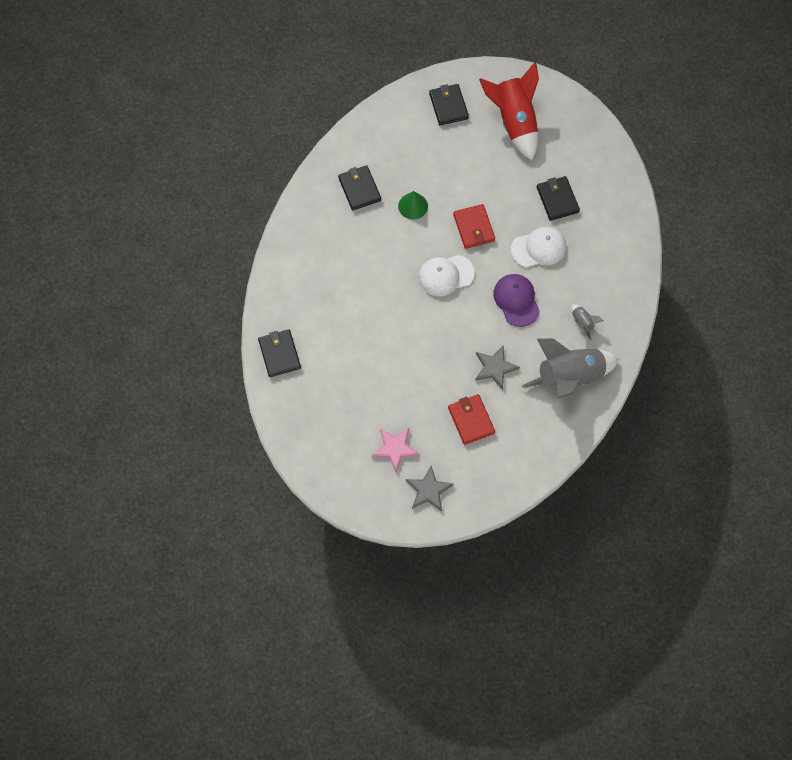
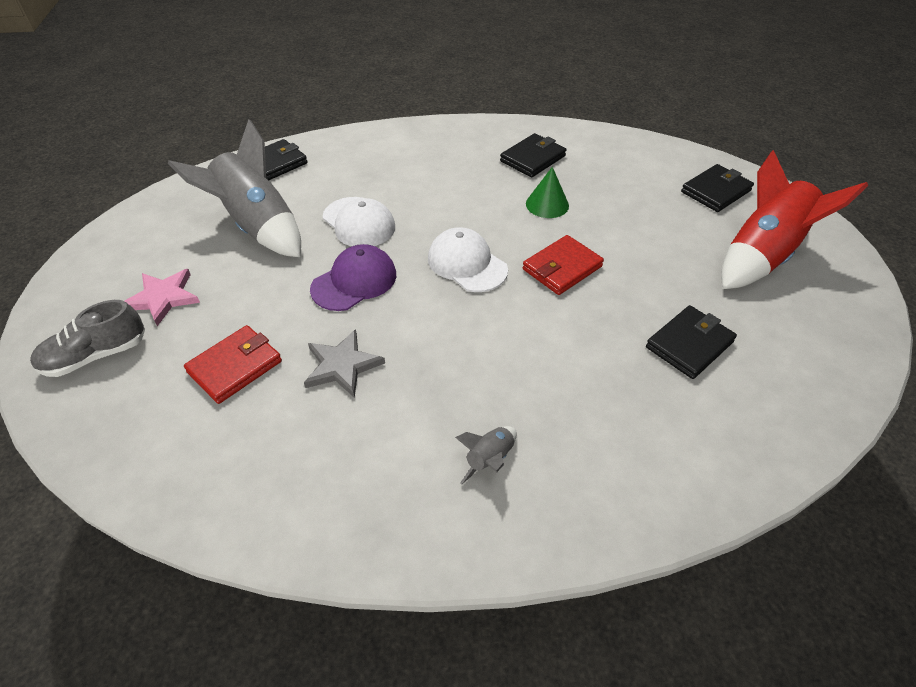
camera: 65 degrees right, 20 degrees down
grey star [406,466,454,512] -> grey shoe [30,300,145,377]
purple cap [493,274,540,327] -> purple cap moved to [310,244,396,311]
white cap [511,227,566,268] -> white cap moved to [323,197,395,246]
grey rocket [522,338,619,399] -> grey rocket moved to [168,120,301,257]

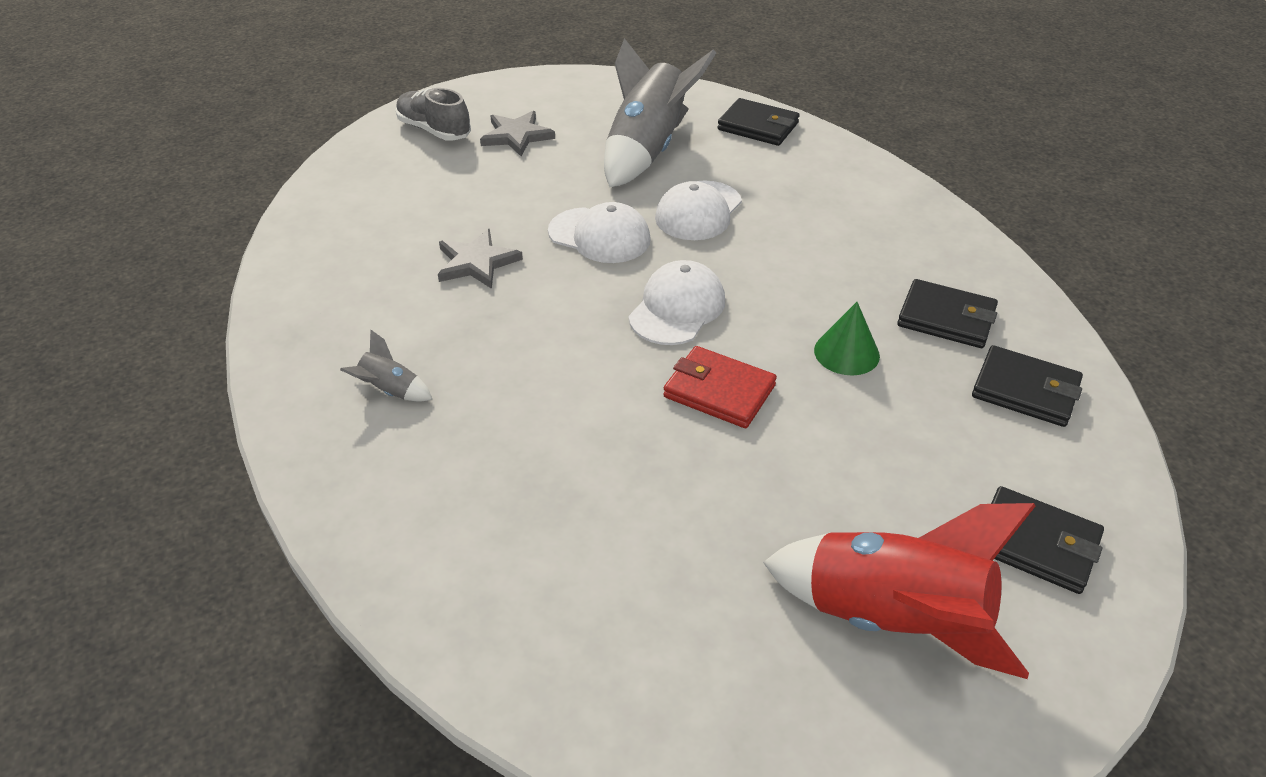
camera: 70 degrees right, 5 degrees down
pink star [125,269,200,326] -> grey star [480,111,555,156]
red wallet [184,325,282,404] -> none
purple cap [310,244,396,311] -> white cap [548,202,651,263]
black wallet [646,305,737,379] -> black wallet moved to [972,345,1083,427]

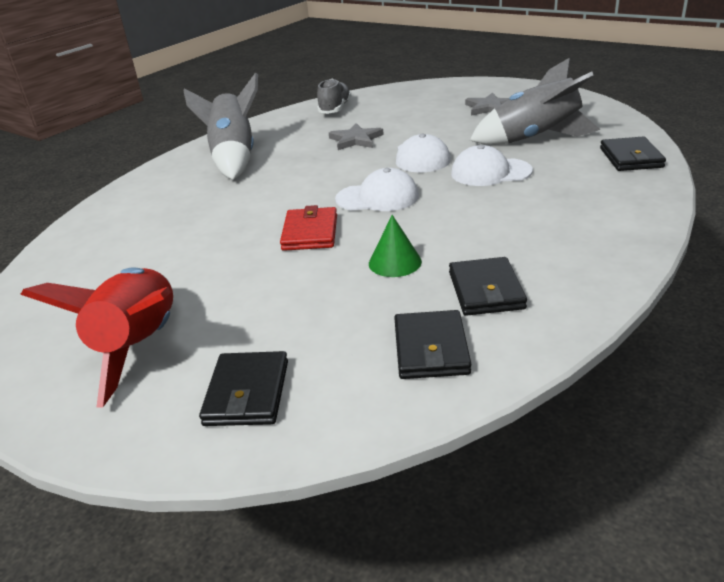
camera: 65 degrees right, 10 degrees down
grey rocket [340,330,432,402] -> grey rocket [184,72,258,180], size x2.38
grey shoe [396,88,471,141] -> grey shoe moved to [317,79,351,114]

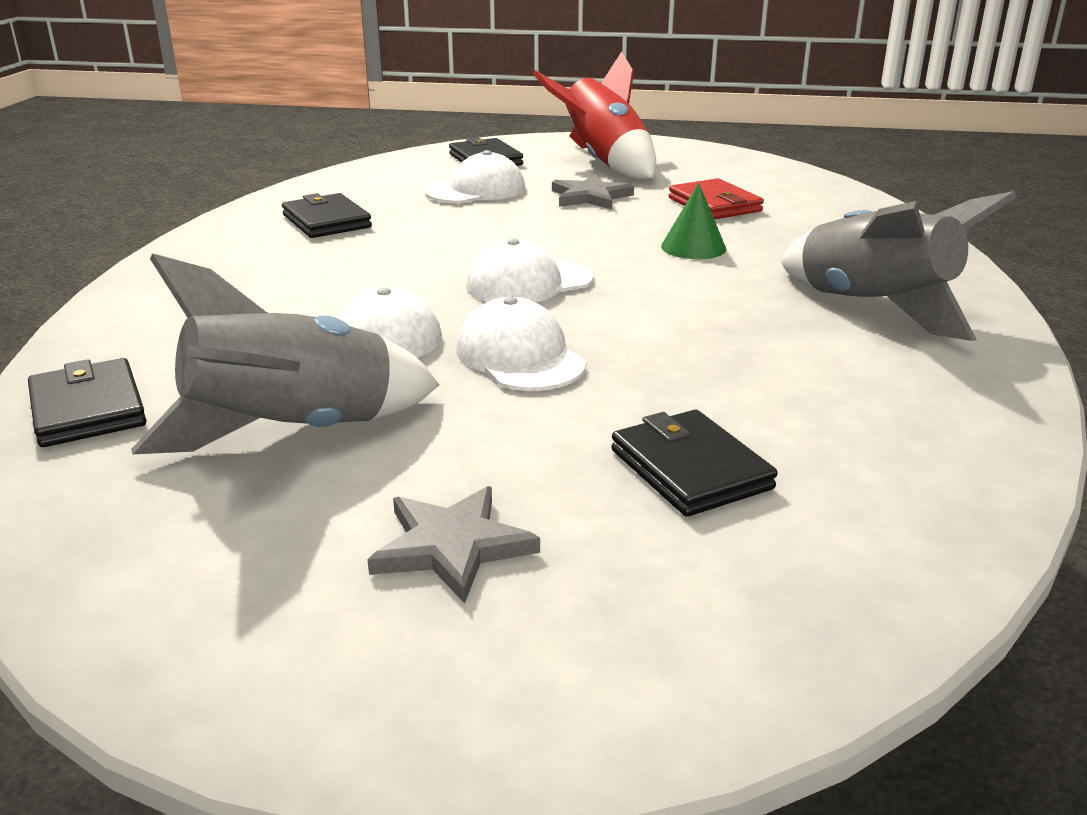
camera: 150 degrees right, 5 degrees down
red wallet [280,205,337,251] -> red wallet moved to [669,178,764,219]
grey shoe [317,79,351,114] -> none
grey star [329,123,384,150] -> grey star moved to [552,174,634,210]
green cone [369,215,422,277] -> green cone moved to [661,183,726,259]
black wallet [394,310,471,379] -> black wallet moved to [611,410,778,517]
none -> white cap [425,150,525,203]

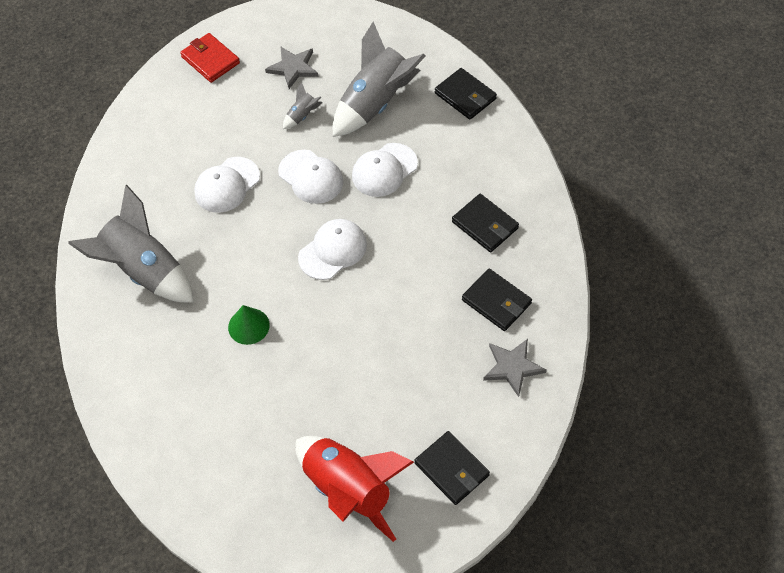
camera: 165 degrees right, 30 degrees up
white cap [425,150,525,203] -> white cap moved to [194,157,260,213]
grey star [552,174,634,210] -> grey star moved to [483,339,547,397]
black wallet [611,410,778,517] -> black wallet moved to [452,194,519,252]
red wallet [669,178,764,219] -> red wallet moved to [180,33,240,83]
none -> grey rocket [283,82,323,129]

